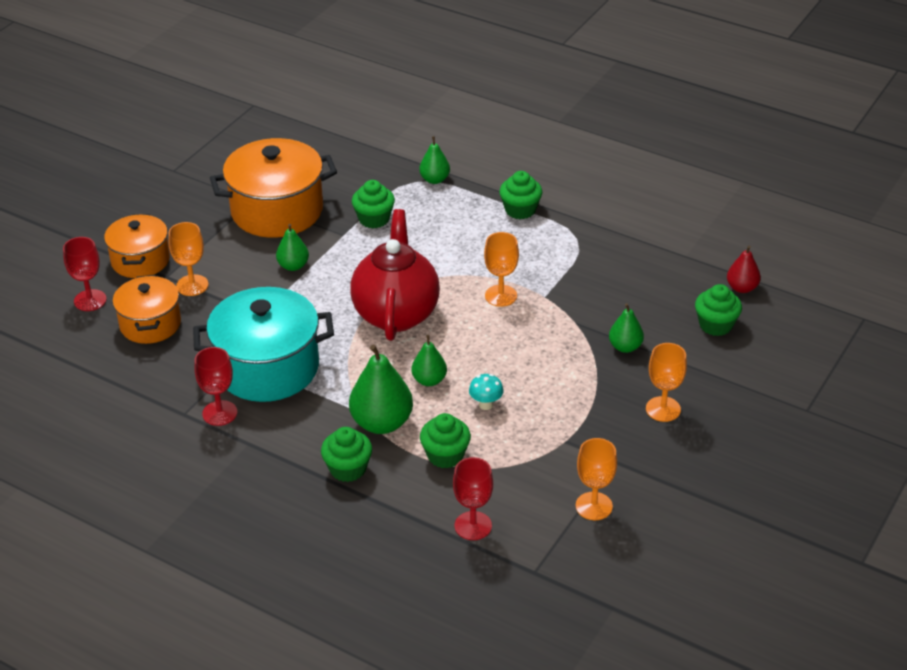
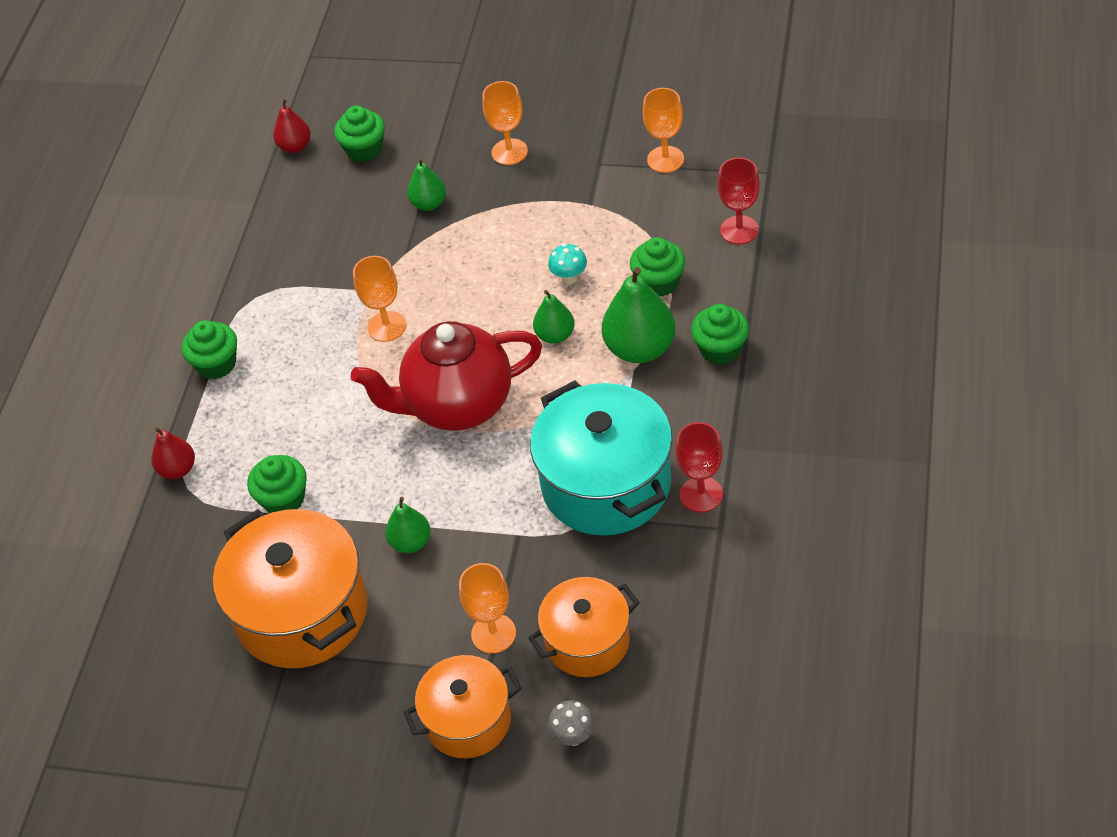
camera: 105 degrees left, 10 degrees up
red goblet [63,237,107,311] -> grey mushroom [548,700,595,746]
green pear [419,136,450,184] -> red pear [151,427,195,479]

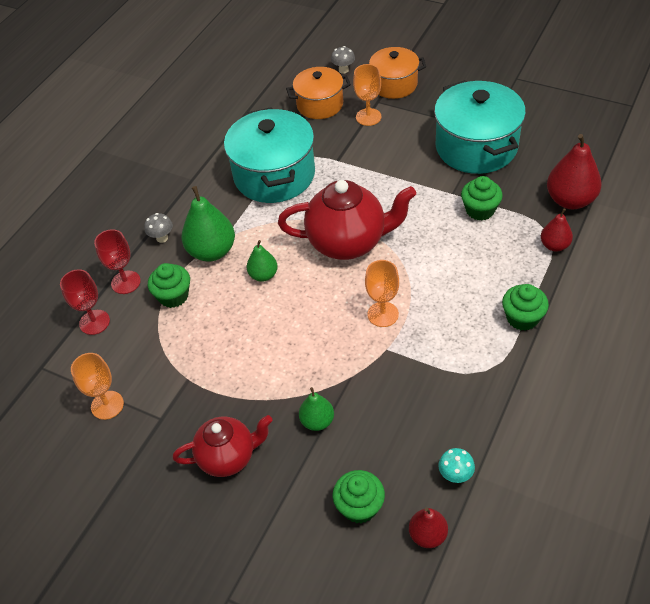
camera: 165 degrees left, 0 degrees up
orange pot [213,509,368,668] -> turquoise pot [434,80,526,174]
green pear [385,497,431,553] -> none
orange goblet [483,81,528,165] -> red teapot [173,415,272,477]
turquoise mushroom [548,244,587,284] -> turquoise mushroom moved to [438,448,475,483]
red goblet [676,422,723,513] -> red goblet moved to [94,229,141,294]
green cupcake [691,304,749,365] -> grey mushroom [144,213,173,243]
none -> red pear [547,134,602,209]

